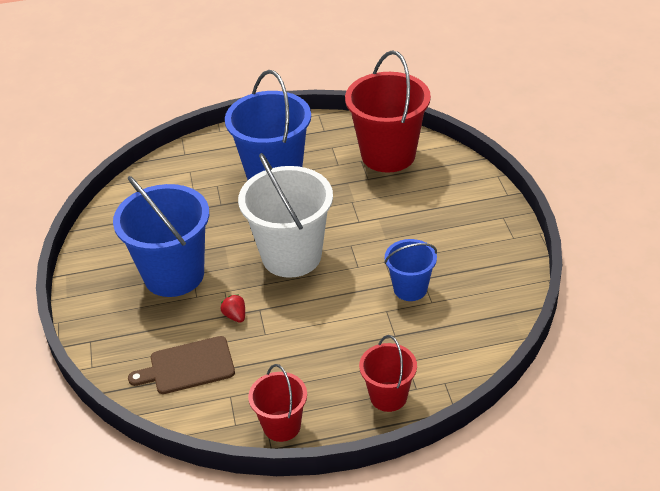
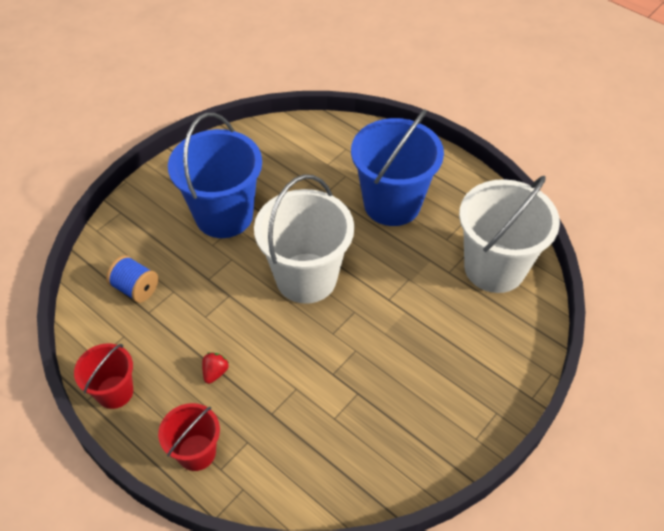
camera: 50 degrees right, 10 degrees up
brown cutting board [128,336,235,394] -> blue spool [106,255,158,303]
red strawberry [220,295,245,323] -> red strawberry moved to [202,352,229,384]
red bucket [345,51,431,173] -> white bucket [459,176,560,293]
blue bucket [384,239,437,301] -> none

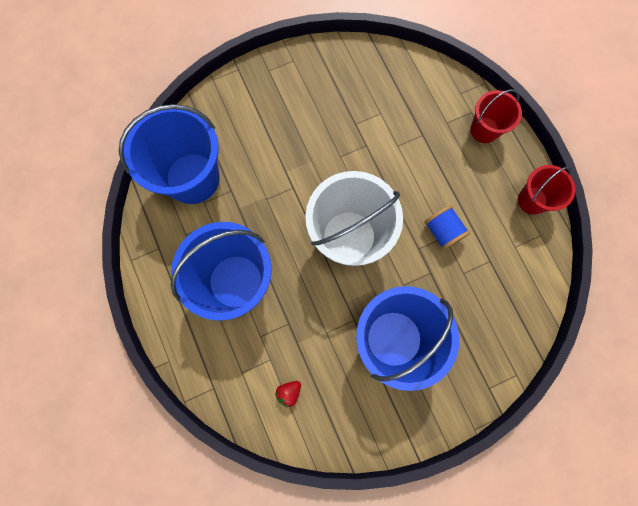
camera: 155 degrees left, 25 degrees up
blue spool [106,255,158,303] -> blue spool moved to [424,205,470,250]
red strawberry [202,352,229,384] -> red strawberry moved to [275,381,301,407]
white bucket [459,176,560,293] -> blue bucket [119,104,220,204]

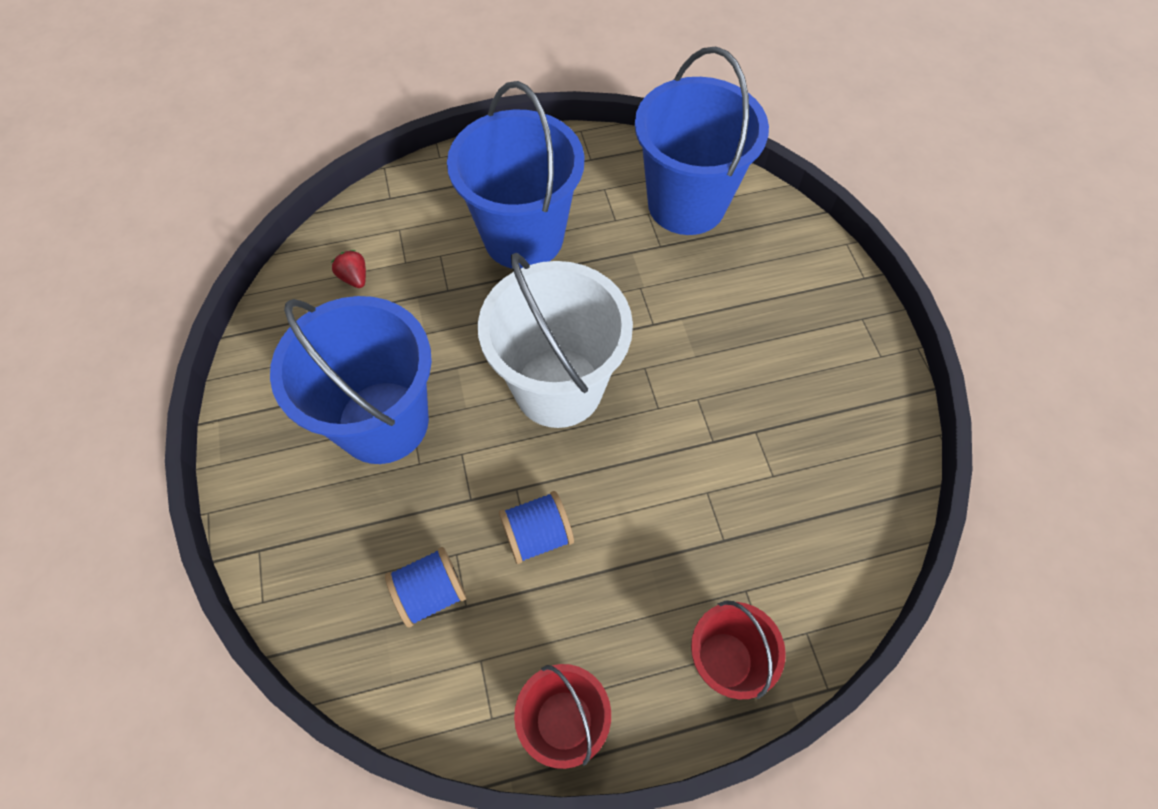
camera: 100 degrees right, 15 degrees down
none -> blue spool [385,547,466,628]

